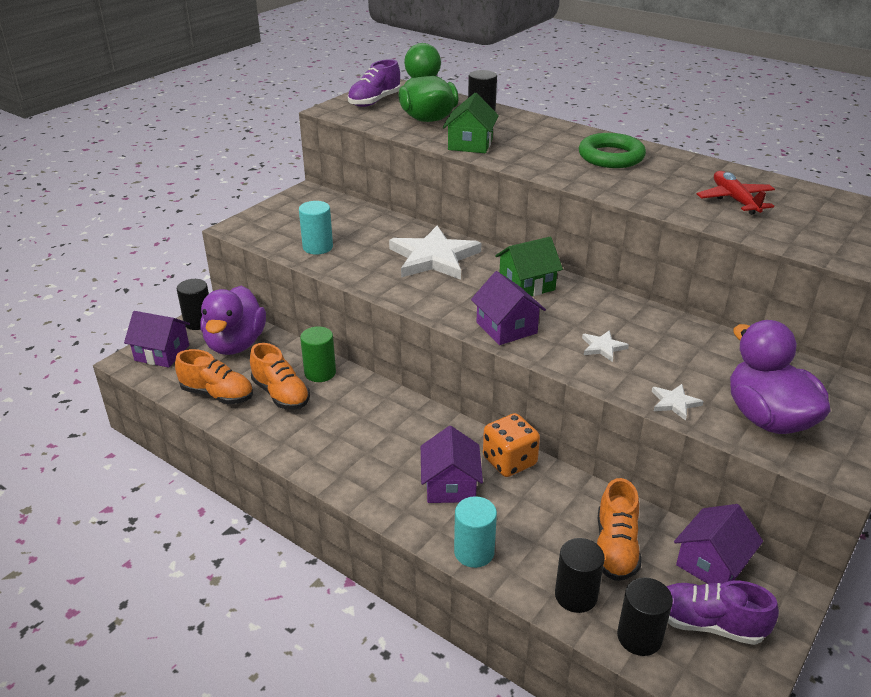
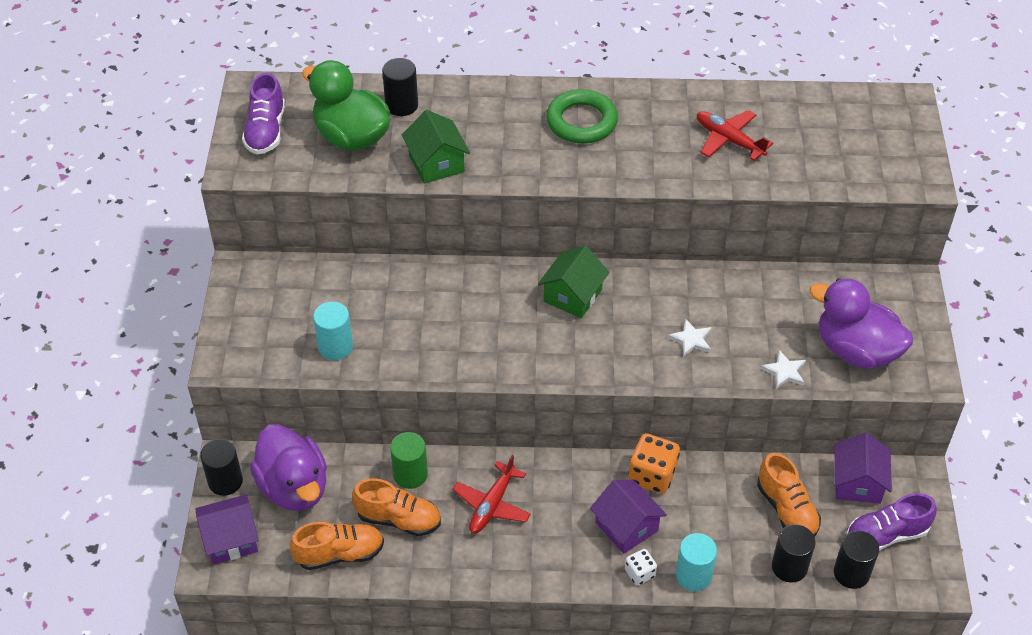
camera: 35 degrees left, 15 degrees up
white star [389,226,481,280] -> none
purple house [471,271,546,345] -> none
none -> red plane [452,455,531,534]
none -> white dice [625,549,657,586]

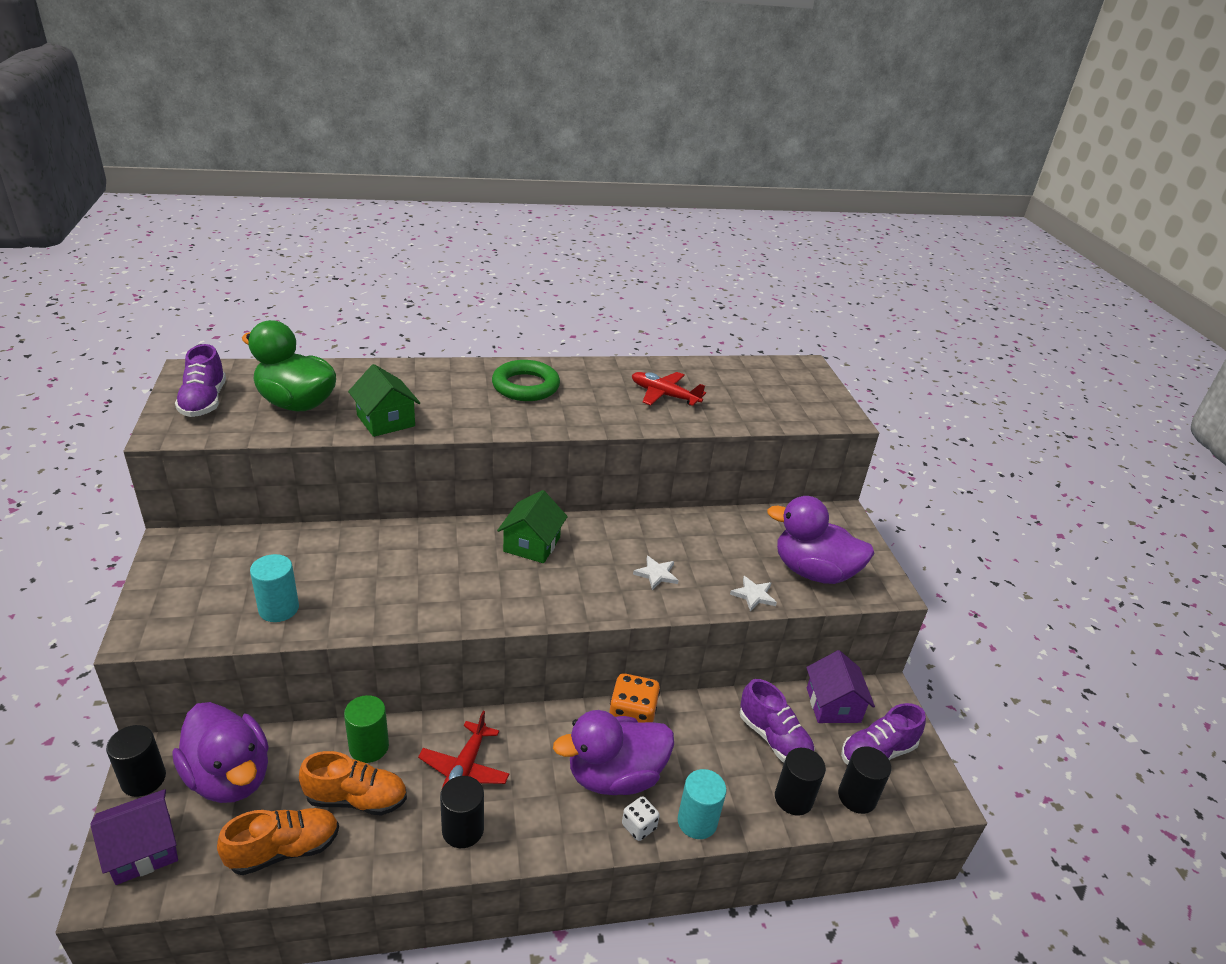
camera: 15 degrees left, 15 degrees down
black cylinder [382,58,418,116] -> black cylinder moved to [440,776,484,848]
purple house [590,480,667,554] -> purple duck [553,710,674,795]
orange shoe [757,453,821,537] -> purple shoe [740,679,815,762]

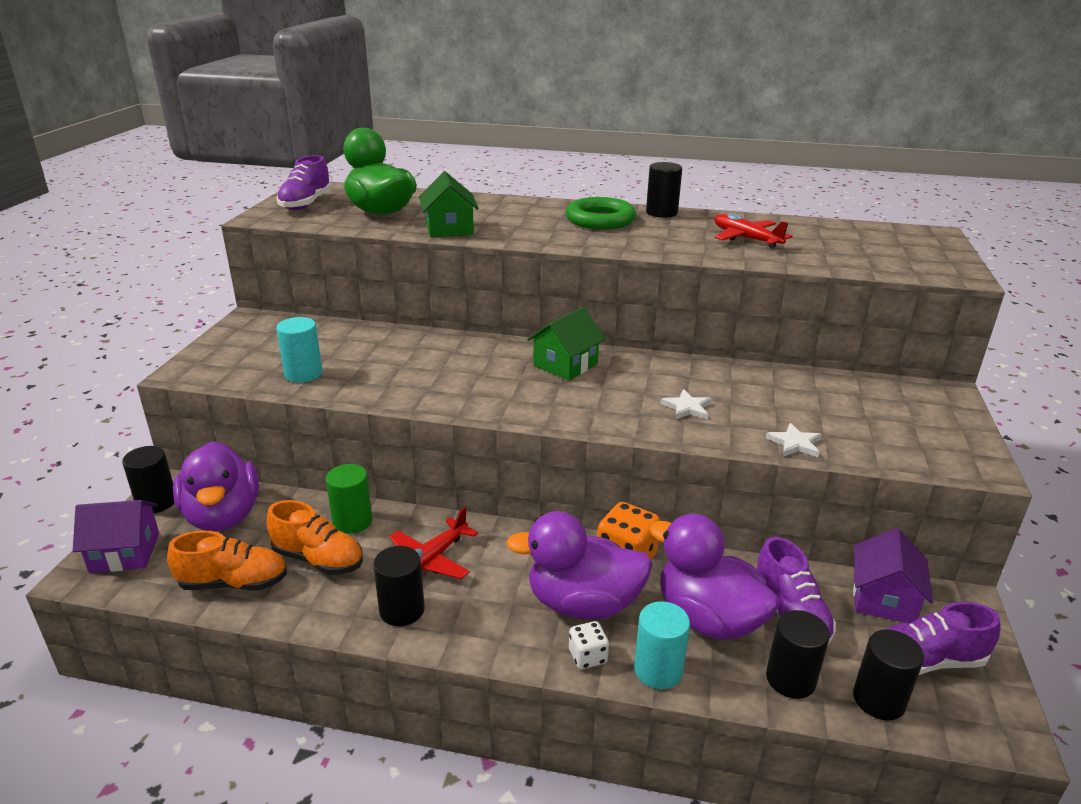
camera: 25 degrees right, 5 degrees down
purple duck [767,496,875,584] -> purple duck moved to [649,514,780,640]
none -> black cylinder [646,162,682,218]

